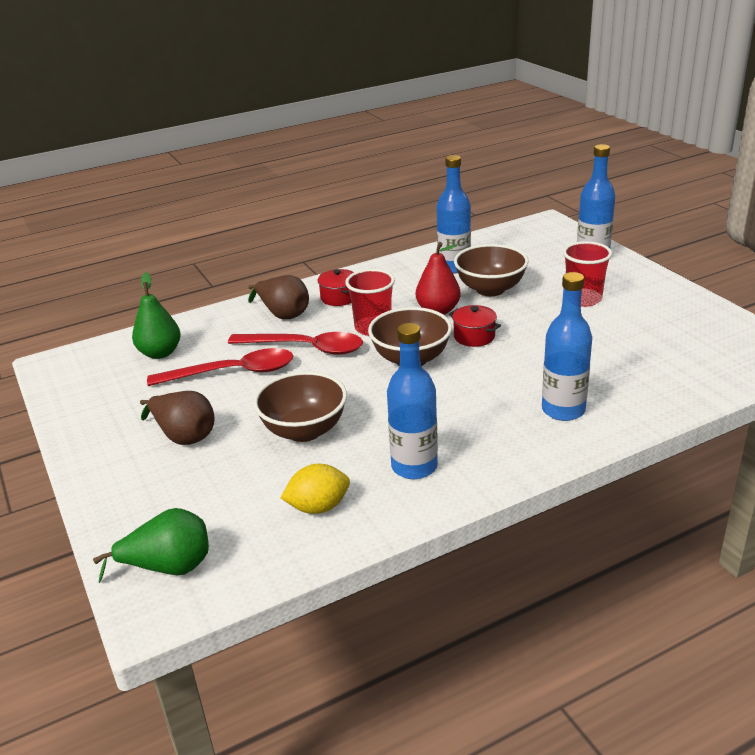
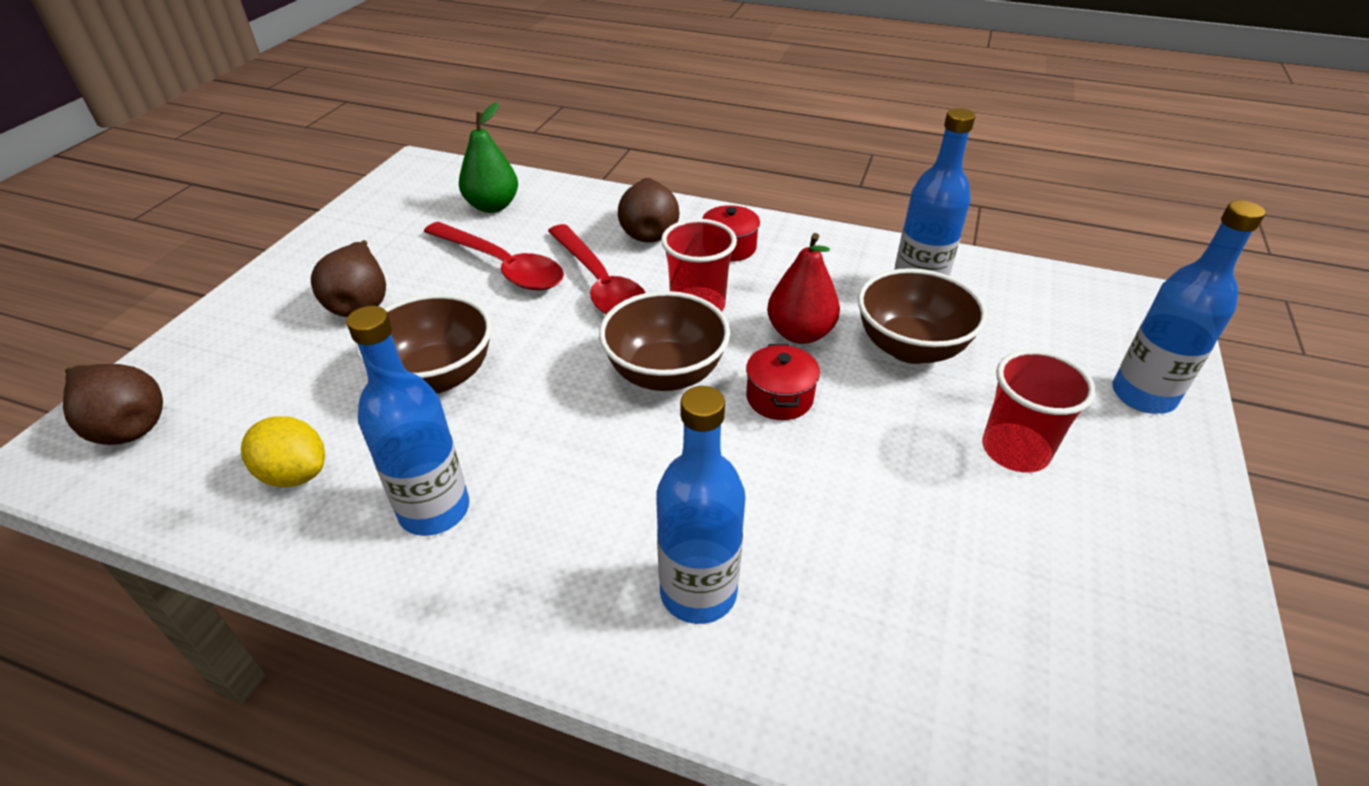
camera: 45 degrees right, 10 degrees up
green pear [93,508,209,583] -> brown pear [63,364,163,445]

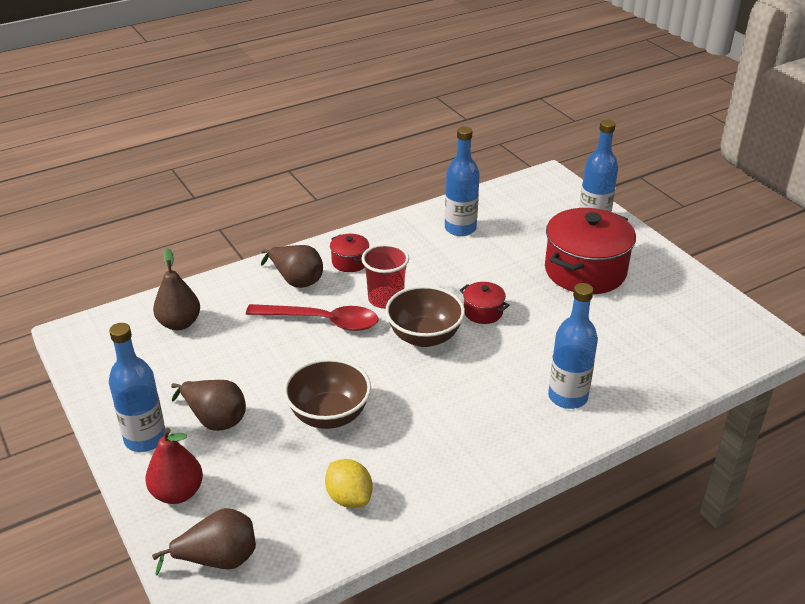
camera: 50 degrees left, 5 degrees down
yellow lemon [241,416,325,487] -> yellow lemon turned 75 degrees clockwise [325,459,373,508]
blue bottle [347,306,469,536] -> blue bottle moved to [109,323,165,452]
red spoon [424,222,564,290] -> none
green pear [459,102,518,213] -> brown pear [153,248,200,330]
red pear [767,233,840,344] -> red pear moved to [145,428,203,504]
brown bowl [858,268,987,364] -> none
red cup [982,350,1096,473] -> red pot [545,208,636,294]

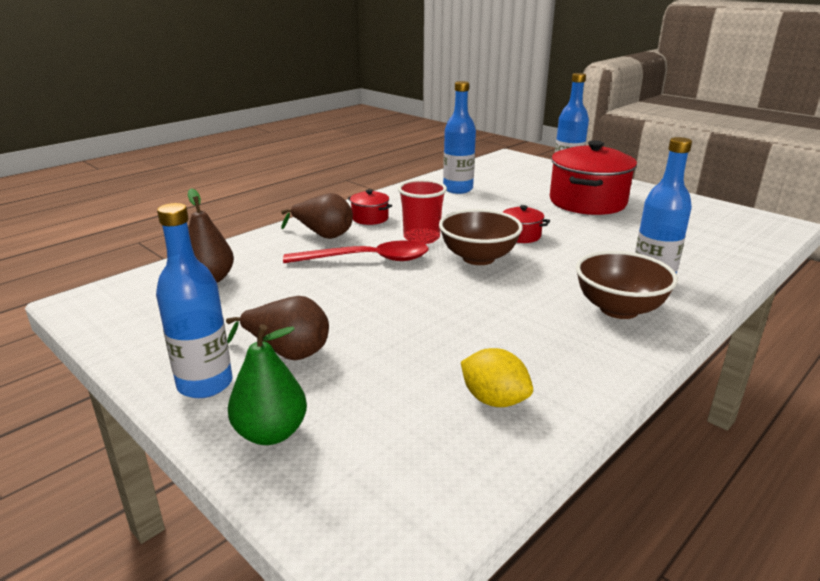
camera: 15 degrees left, 10 degrees down
red pear [145,428,203,504] -> green pear [228,324,307,445]
brown pear [152,508,256,575] -> none
brown bowl [284,358,371,429] -> brown bowl moved to [576,251,678,319]

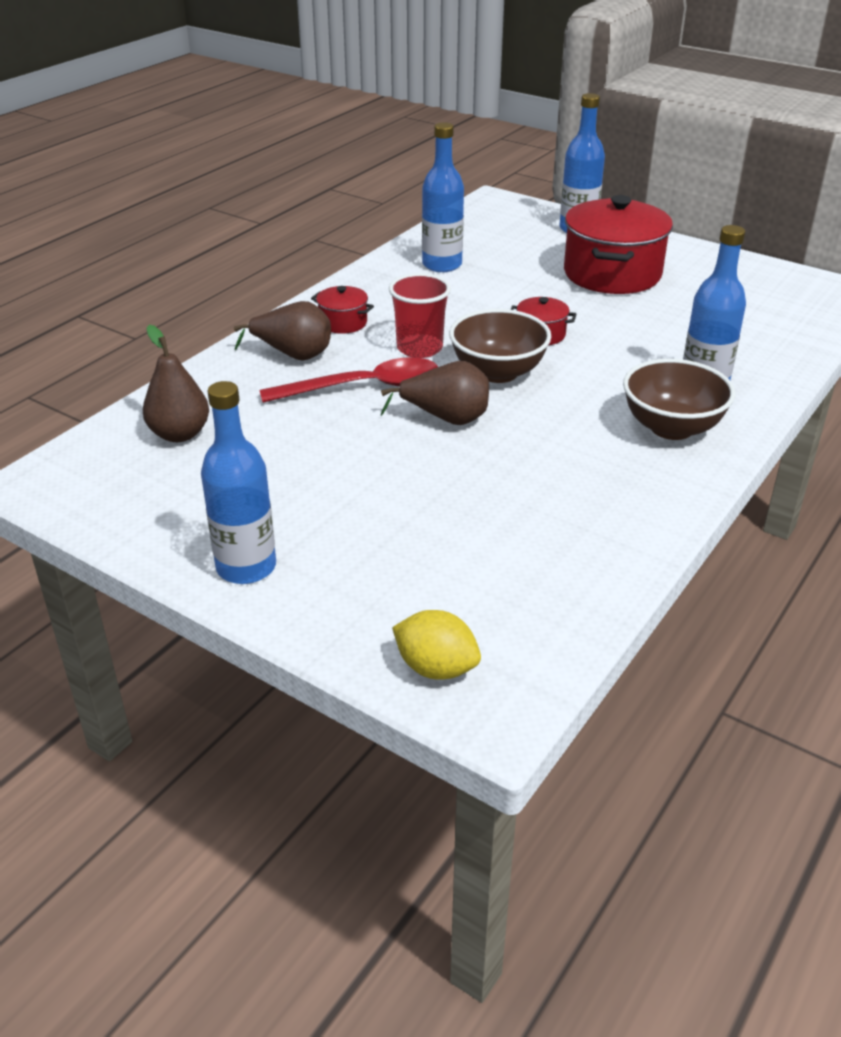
camera: 10 degrees left, 10 degrees up
brown pear [226,296,329,360] -> brown pear moved to [380,361,489,425]
green pear [228,324,307,445] -> none
yellow lemon [461,348,533,407] -> yellow lemon moved to [392,610,481,680]

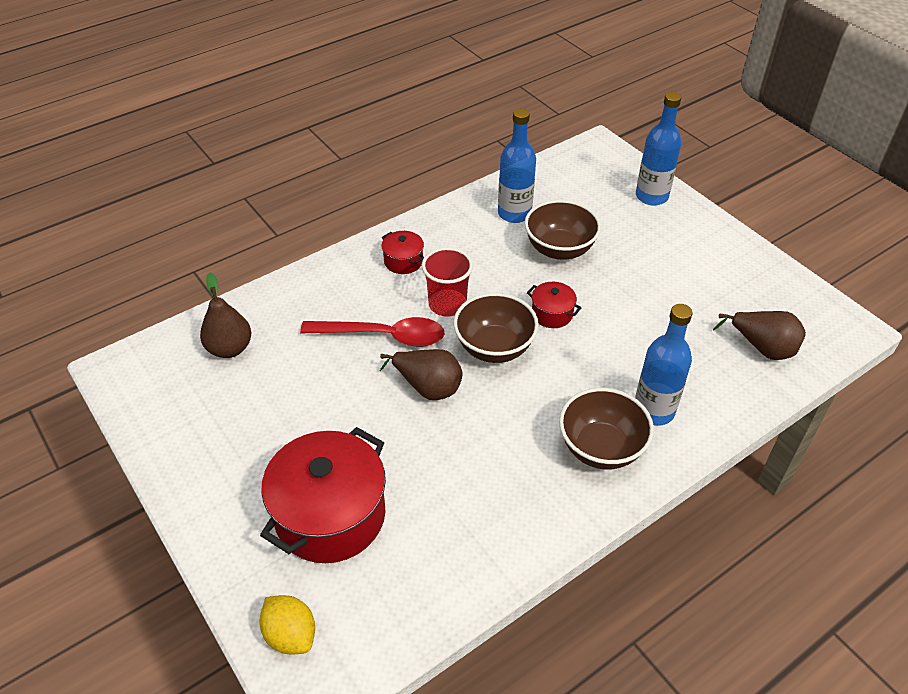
camera: 20 degrees right, 10 degrees up
blue bottle [201,381,276,584] -> none
brown pear [234,301,331,361] -> brown pear moved to [713,311,806,360]
red pot [564,195,673,294] -> red pot moved to [260,427,386,563]
none -> brown bowl [525,200,601,260]

